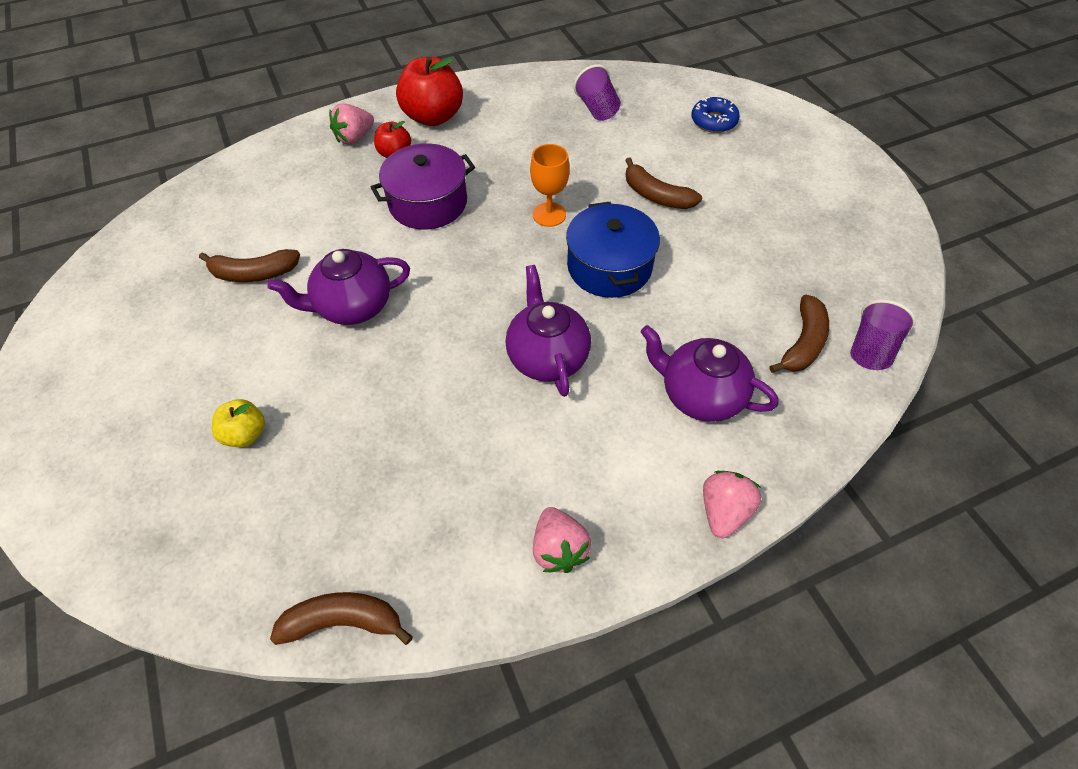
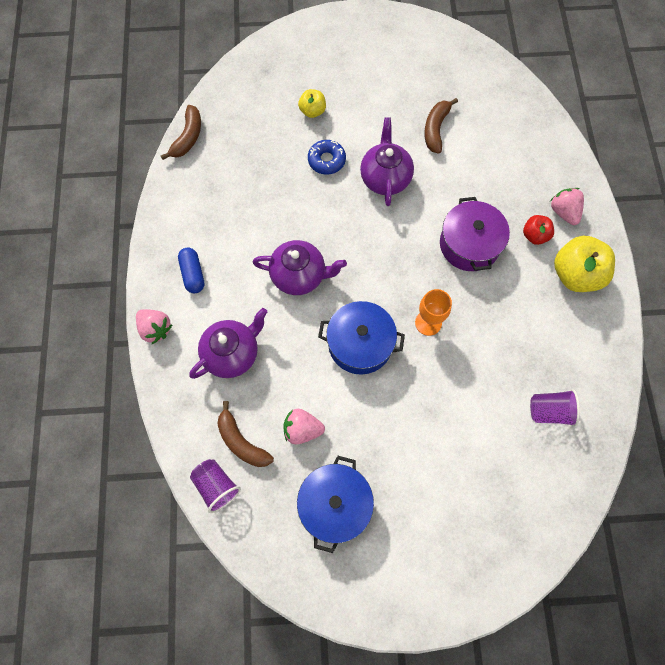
camera: 110 degrees right, 15 degrees up
red apple [396,56,463,126] -> yellow apple [554,236,615,292]
pink strawberry [533,507,591,573] -> pink strawberry moved to [283,409,325,444]
brown banana [625,157,702,209] -> none
blue donut [691,97,740,133] -> blue donut moved to [308,140,346,175]
none -> blue capsule [178,248,204,293]
none -> blue pot [297,456,374,553]

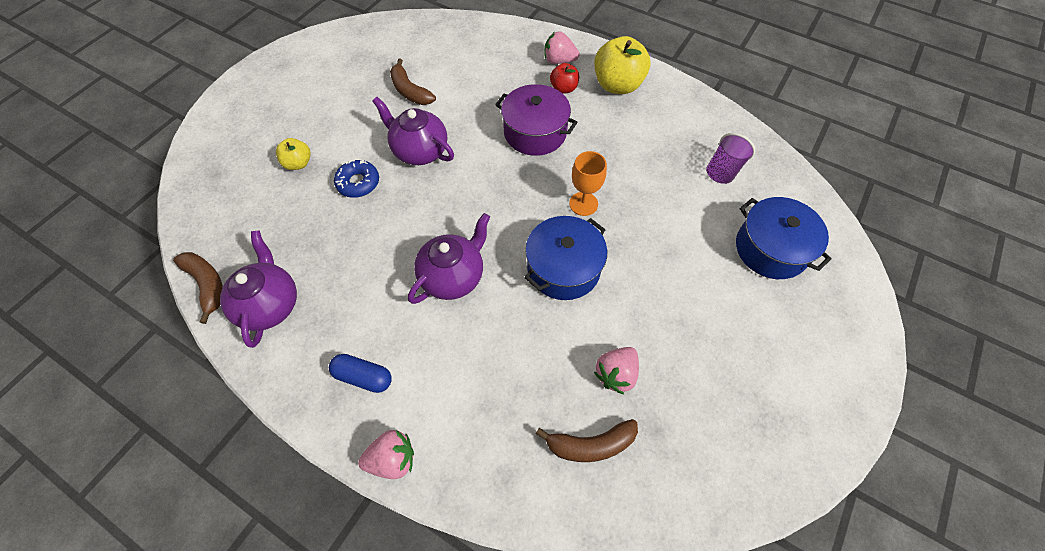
camera: 55 degrees left, 10 degrees down
purple teapot [189,308,267,379] -> purple teapot moved to [220,231,297,348]
purple cup [190,459,241,513] -> none
blue pot [297,456,374,553] -> blue pot moved to [736,197,832,279]

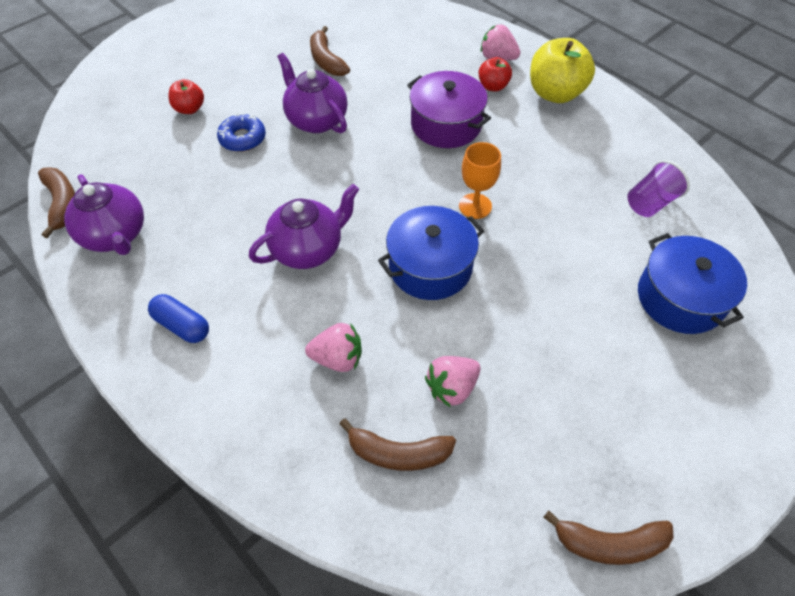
camera: 15 degrees right, 5 degrees down
purple teapot [220,231,297,348] -> purple teapot turned 135 degrees clockwise [64,174,144,255]
yellow apple [276,138,311,170] -> red apple [168,79,204,114]
pink strawberry [358,430,414,479] -> pink strawberry moved to [305,323,362,372]
none -> brown banana [544,511,674,565]

